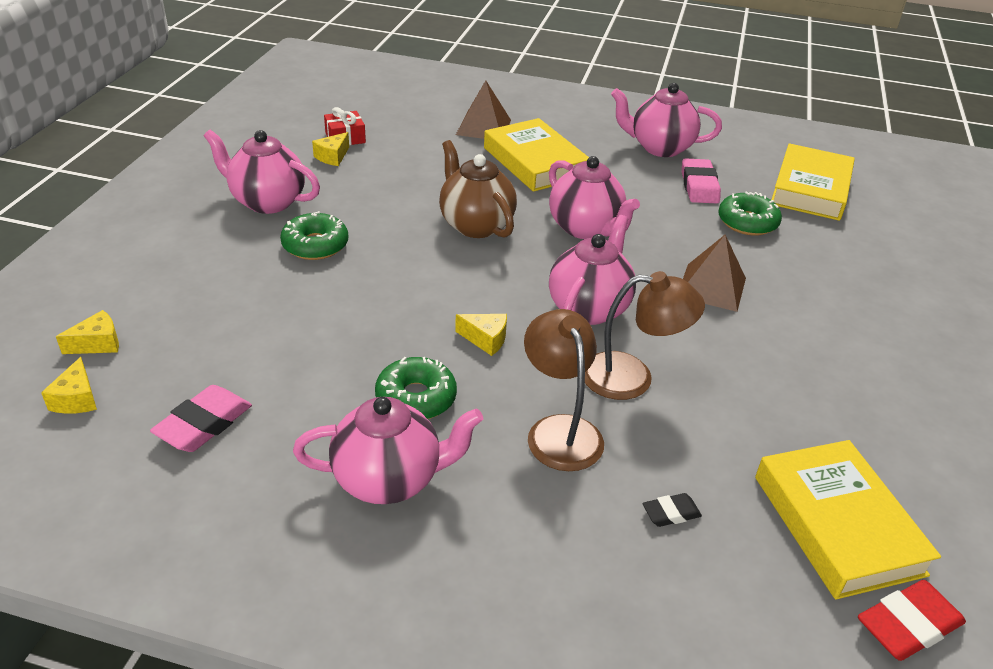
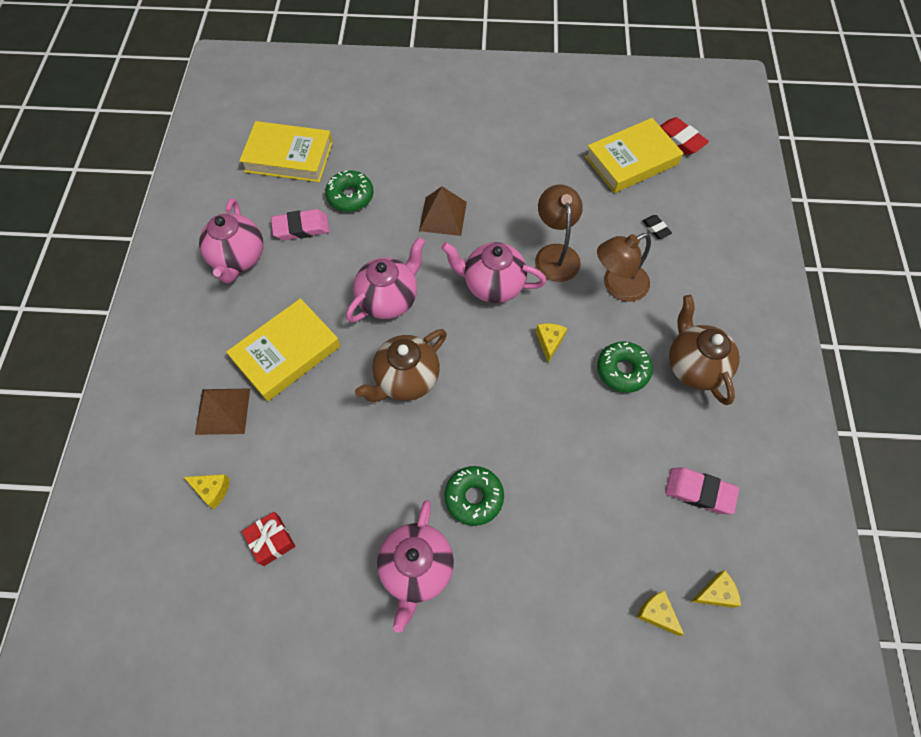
camera: 100 degrees left, 25 degrees up
pink teapot [293,397,483,504] -> brown teapot [669,295,740,405]
yellow cheese [312,132,349,166] -> yellow cheese moved to [184,474,230,509]

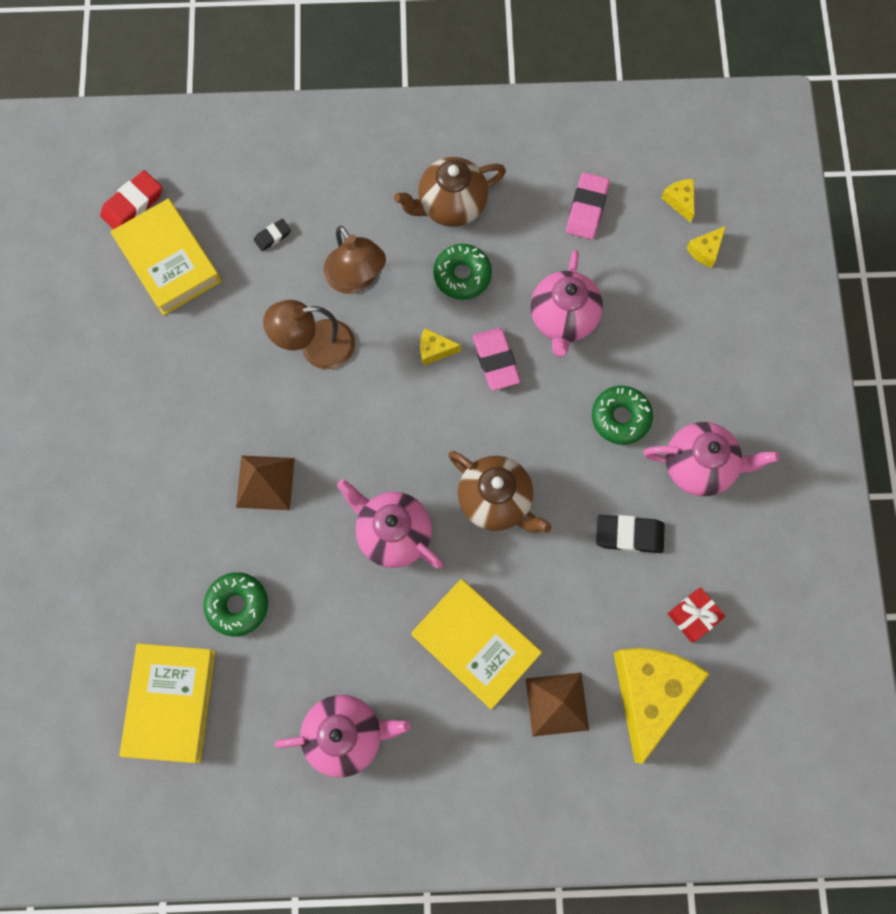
camera: 95 degrees left, 10 degrees up
yellow cheese [184,474,230,509] -> yellow cheese [614,648,709,763], size x2.43
pink eraser [271,209,330,240] -> pink eraser moved to [473,328,520,391]
pink teapot [441,242,546,303] -> pink teapot moved to [531,250,603,357]
none -> black eraser [596,515,665,553]

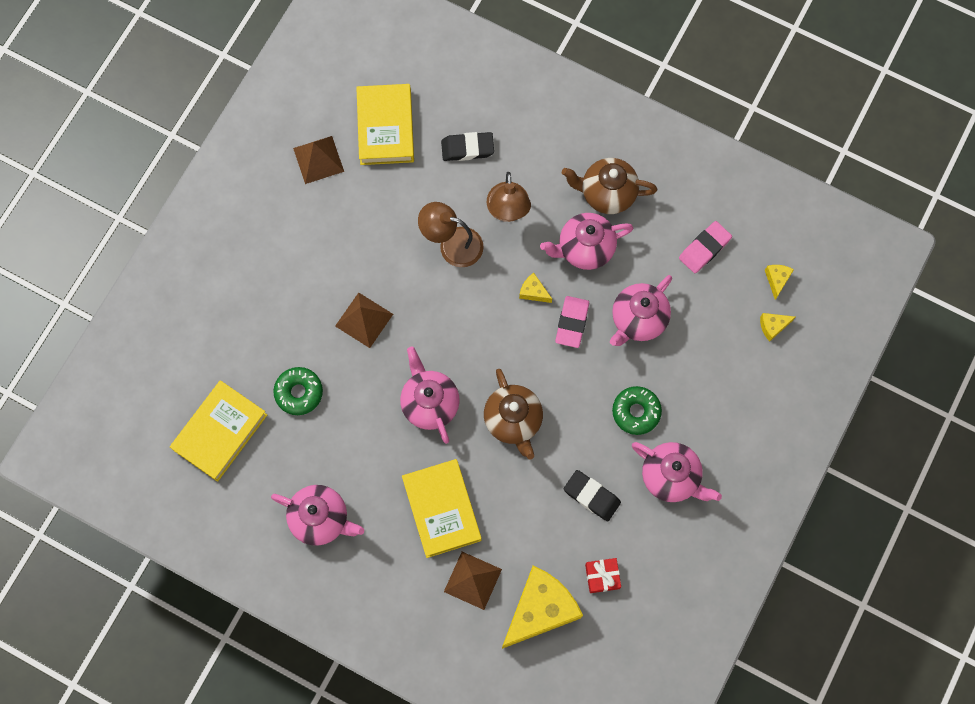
camera: 30 degrees right, 0 degrees up
red eraser [100,170,162,229] -> none
black eraser [254,219,291,251] -> black eraser [441,132,494,161], size x1.78
green donut [433,244,492,300] -> pink teapot [540,213,633,270]
none -> brown pyramid [293,136,344,184]

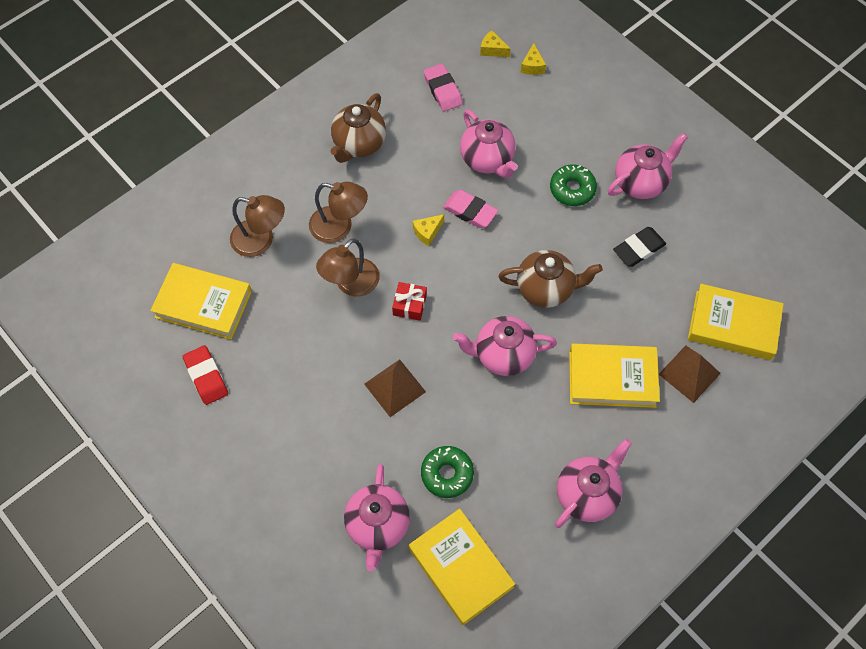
camera: 70 degrees left, 10 degrees down
brown pyramid [293,136,344,184] -> red eraser [183,345,228,405]
black eraser [441,132,494,161] -> brown lamp [230,195,285,257]
yellow cheese [502,565,583,649] -> yellow book [688,284,784,360]
pink teapot [540,213,633,270] -> pink teapot moved to [344,464,410,571]
red gift [585,558,621,593] -> red gift moved to [392,282,427,321]

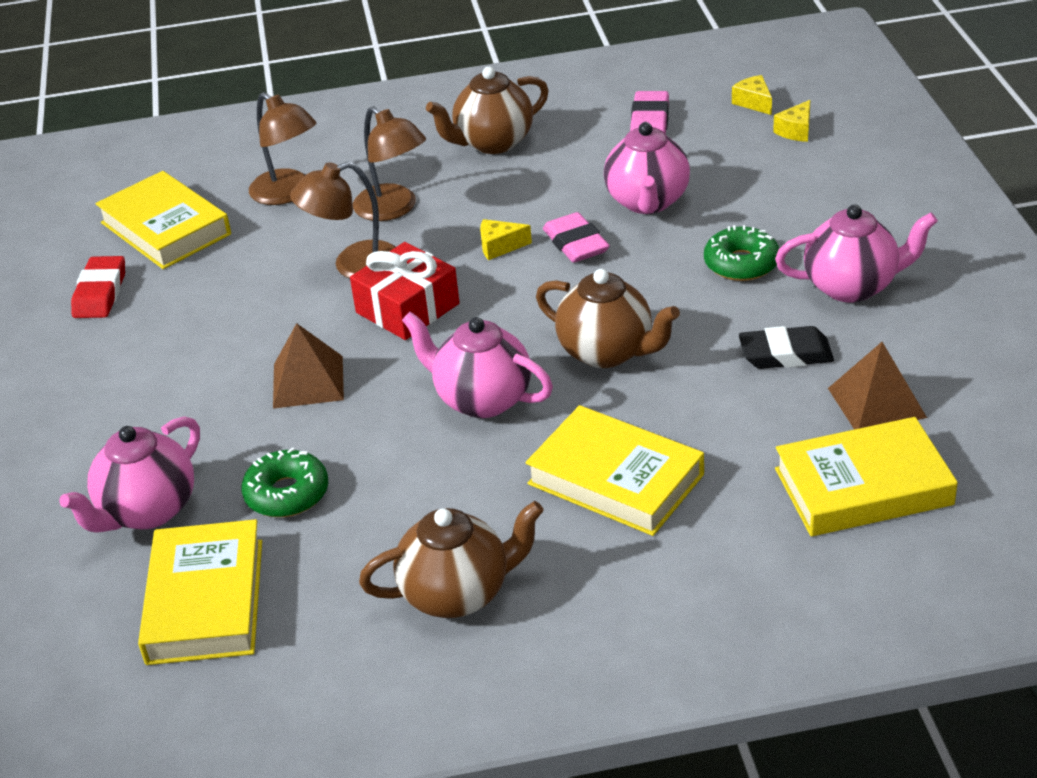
camera: 35 degrees right, 25 degrees down
red gift [392,282,427,321] -> red gift [350,242,460,340], size x1.66
pink teapot [555,439,632,528] -> brown teapot [359,501,544,618]
brown pyramid [659,345,721,403] -> brown pyramid moved to [828,342,927,430]
yellow book [688,284,784,360] -> yellow book turned 60 degrees counterclockwise [775,417,958,536]

